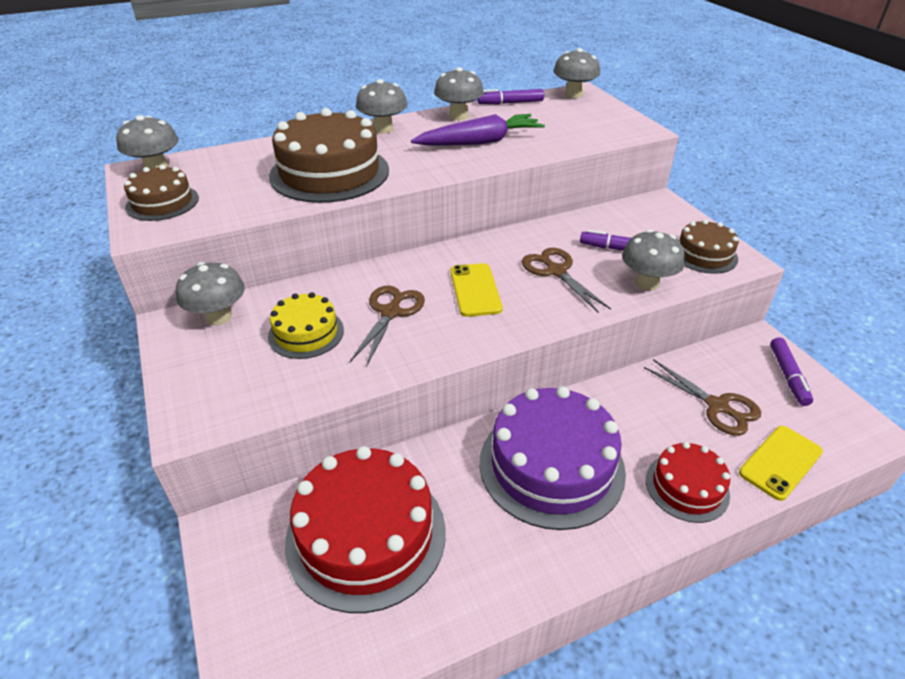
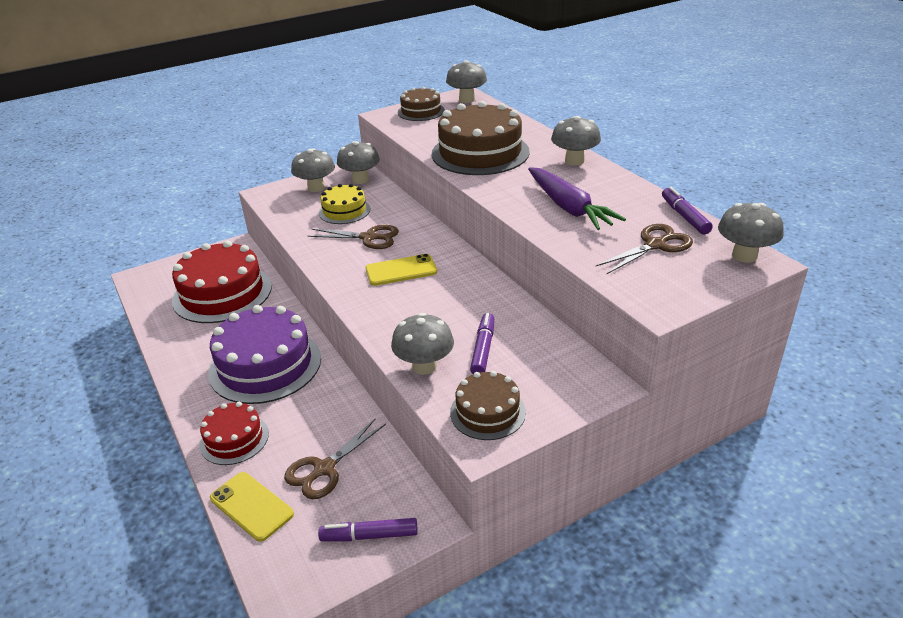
camera: 85 degrees right, 5 degrees down
grey mushroom [434,67,484,120] -> grey mushroom moved to [291,148,335,192]
brown scissors [522,248,611,313] -> brown scissors moved to [596,224,693,274]

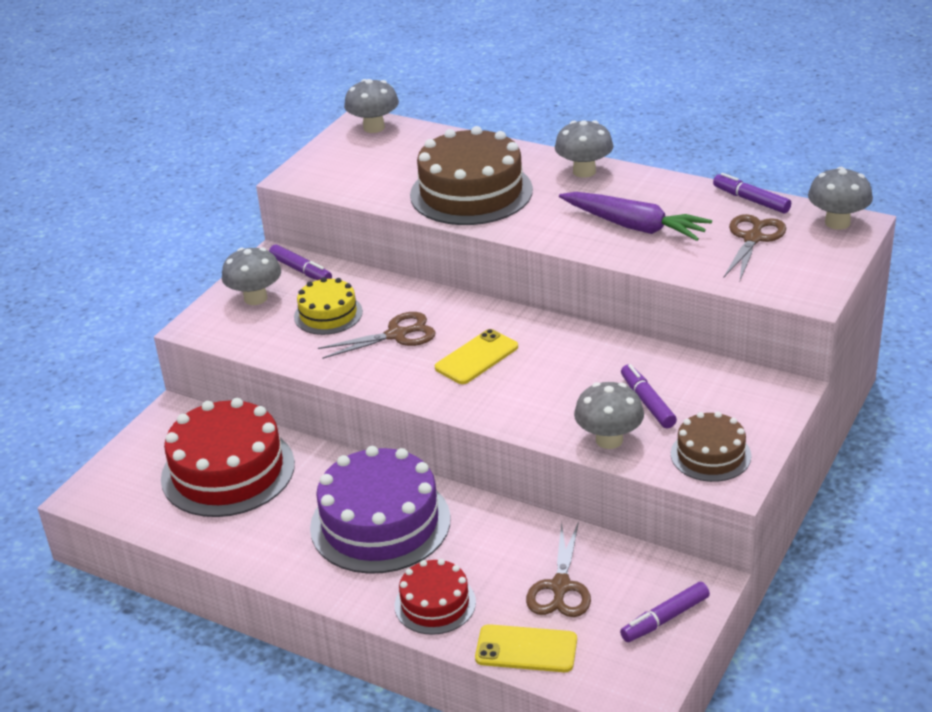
camera: 30 degrees left, 0 degrees up
grey mushroom [337,141,380,184] -> purple marker [269,244,332,280]
brown cake [398,86,445,121] -> none

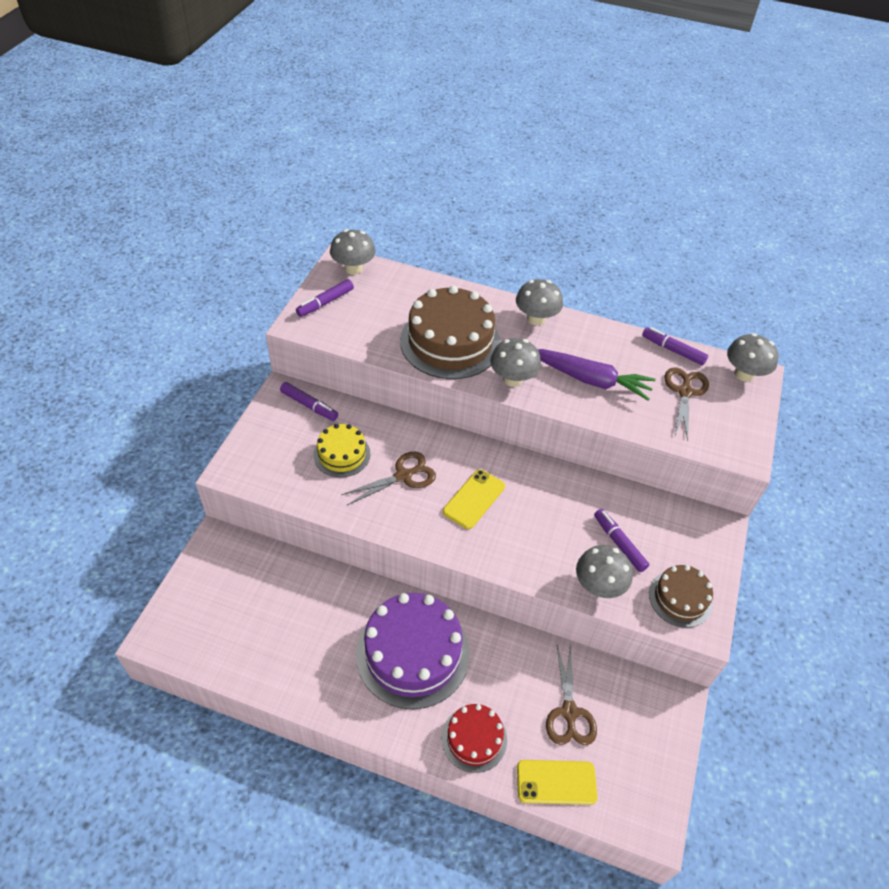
camera: 15 degrees left, 15 degrees up
red cake [161,398,295,517] -> none
grey mushroom [222,247,281,305] -> grey mushroom moved to [490,338,541,387]
purple marker [620,582,710,642] -> purple marker moved to [296,279,354,317]

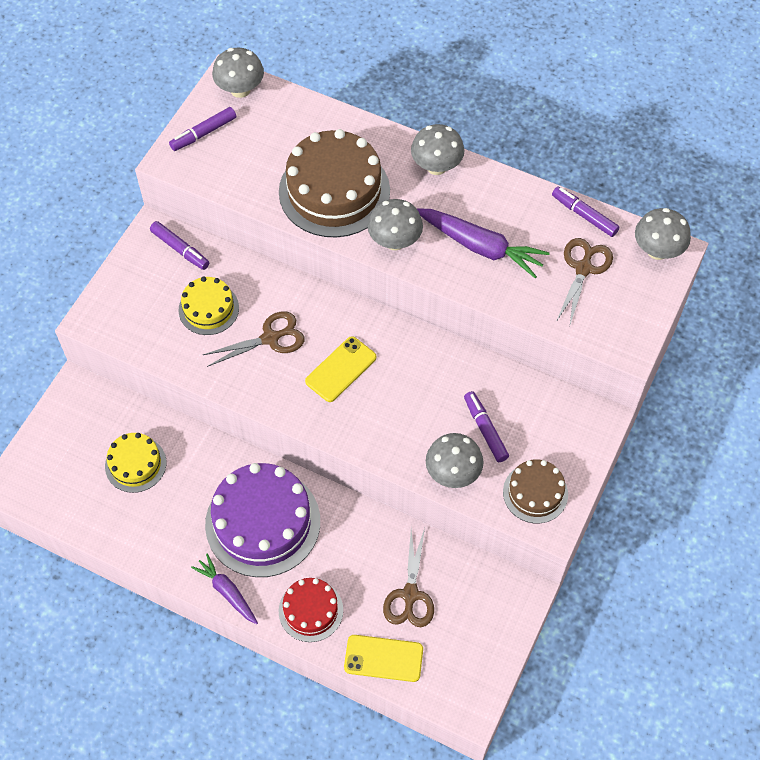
camera: 10 degrees right, 10 degrees up
none -> yellow cake [105,433,166,493]
none -> purple carrot [191,554,258,624]

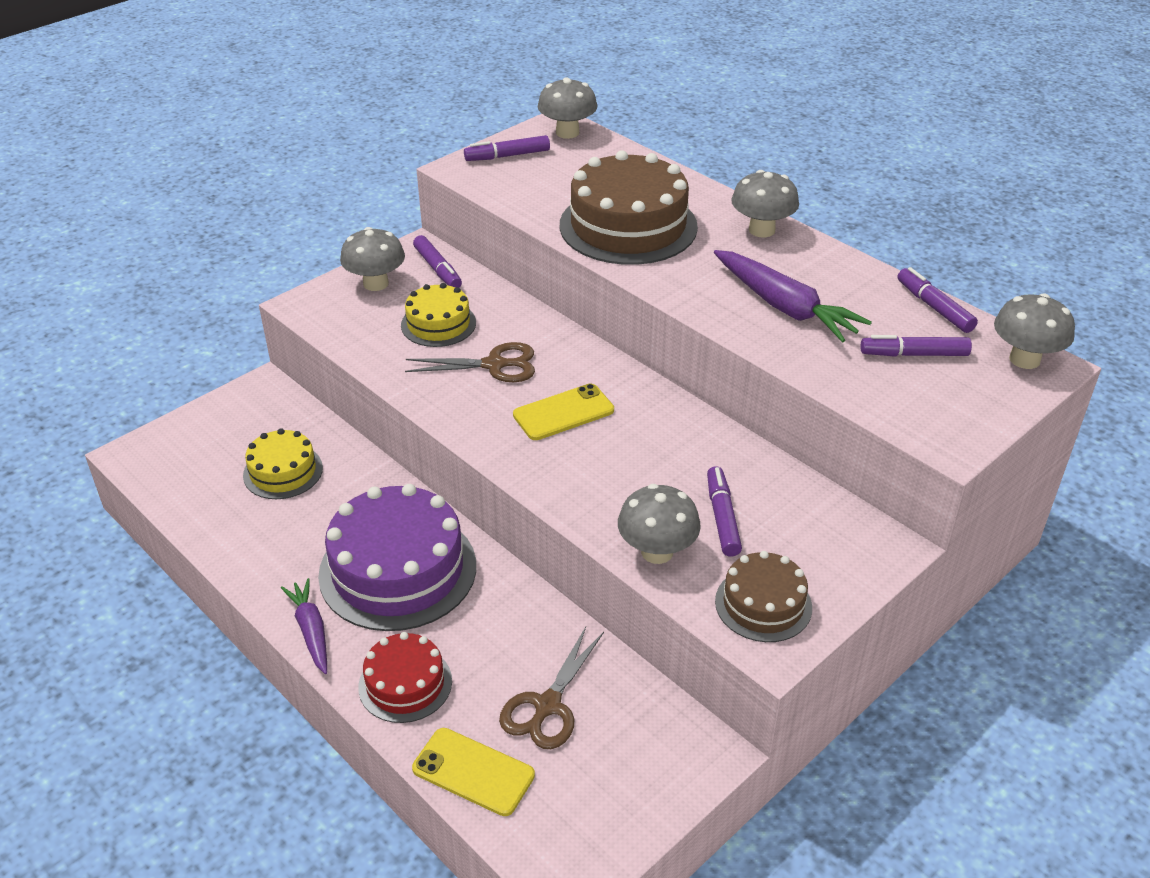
camera: 20 degrees right, 20 degrees down
grey mushroom [368,199,423,250] -> grey mushroom moved to [340,227,405,291]
brown scissors [556,238,613,324] -> purple marker [860,335,972,357]

